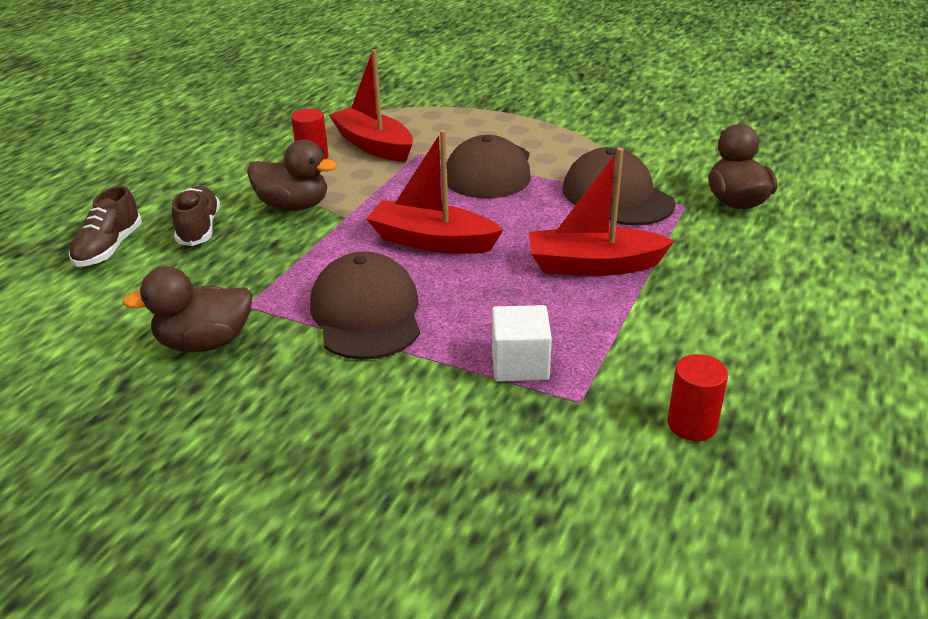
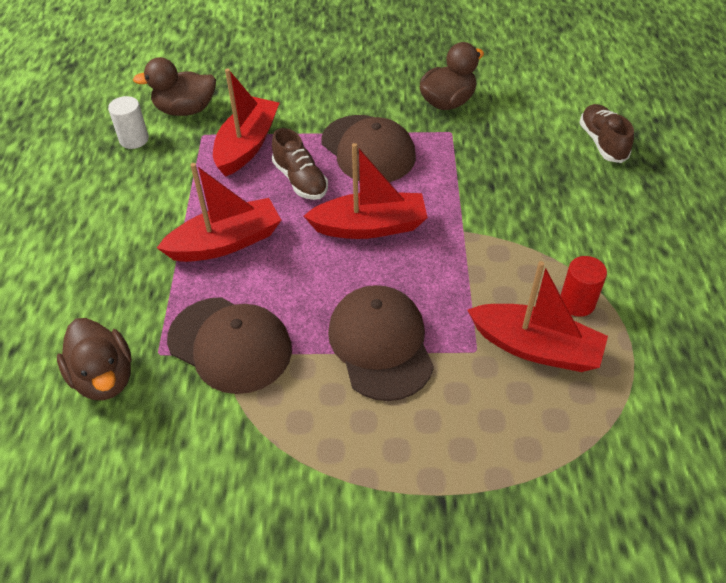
camera: 155 degrees right, 15 degrees up
brown shoe [172,186,220,246] -> brown shoe moved to [272,128,328,200]
brown duck [247,140,337,211] -> brown duck moved to [133,57,216,116]
white cube [492,305,552,381] -> red boat [213,68,279,176]
red cylinder [667,354,728,441] -> white cylinder [108,96,149,149]

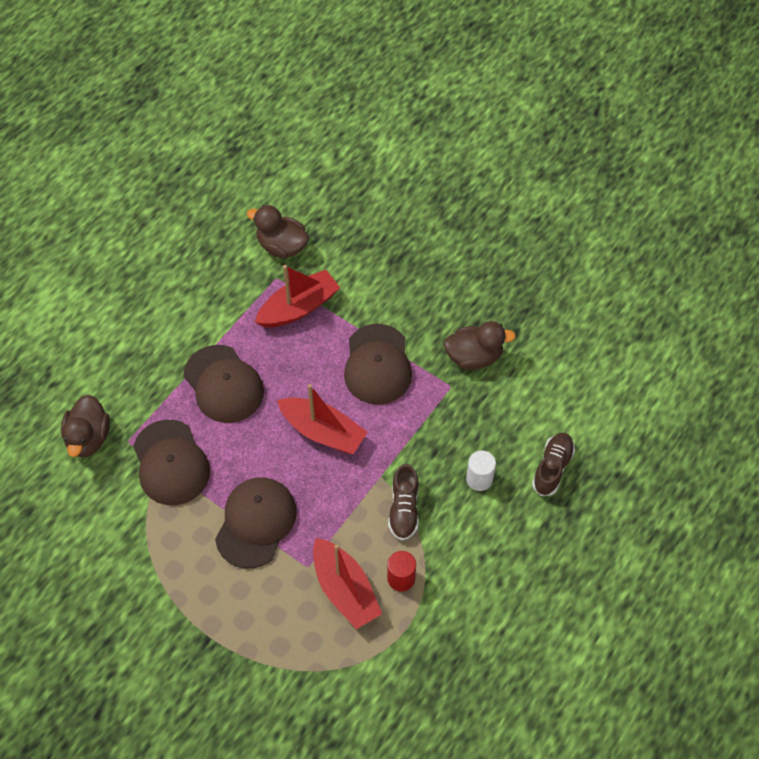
camera: 35 degrees right, 10 degrees up
white cylinder [108,96,149,149] -> white cylinder moved to [466,451,496,491]
red boat [157,163,281,262] -> brown cap [184,345,264,423]
brown shoe [272,128,328,200] -> brown shoe moved to [388,464,419,541]

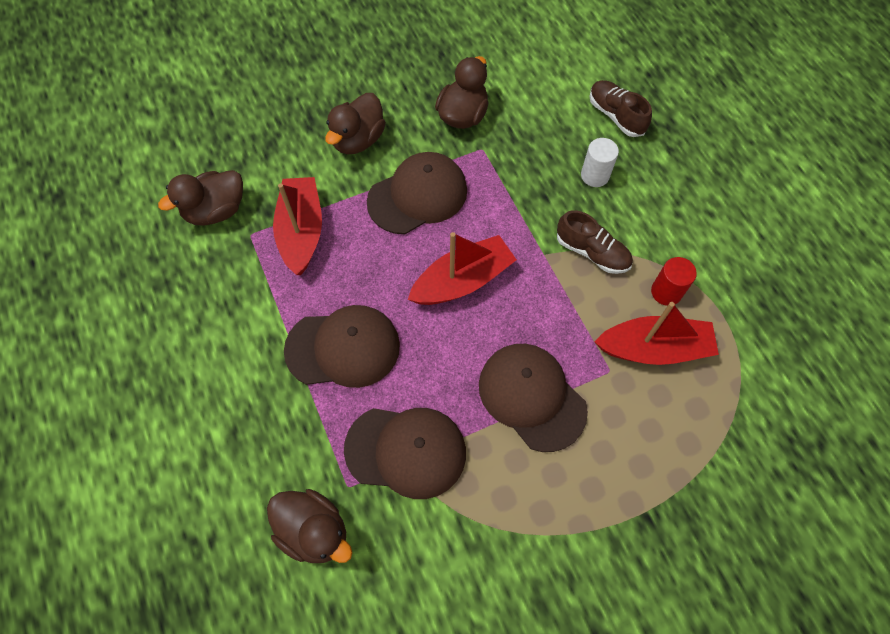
camera: 60 degrees left, 5 degrees up
brown cap [344,324,412,405] -> brown cap turned 60 degrees counterclockwise [367,152,467,234]
none -> brown duck [325,93,386,154]

